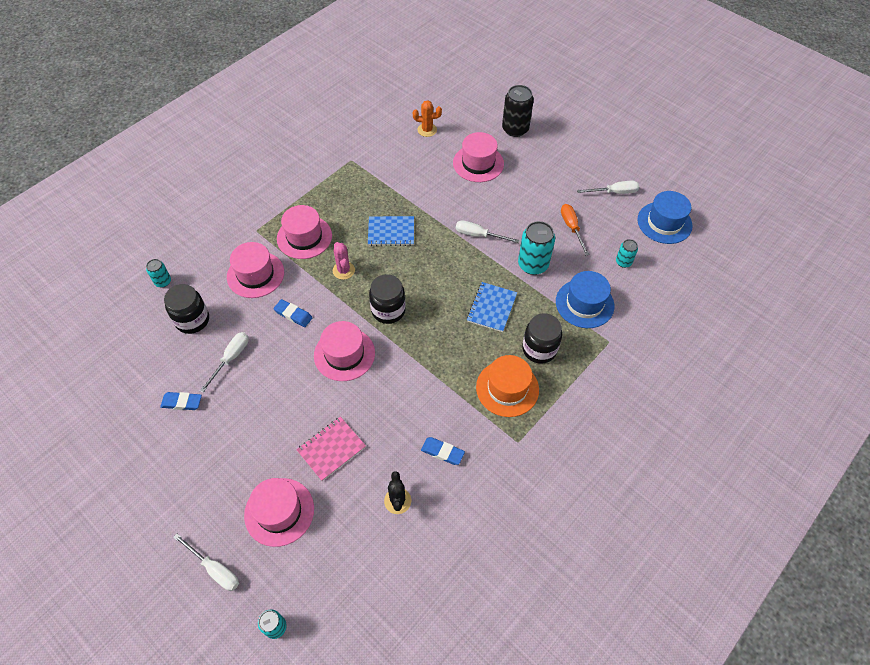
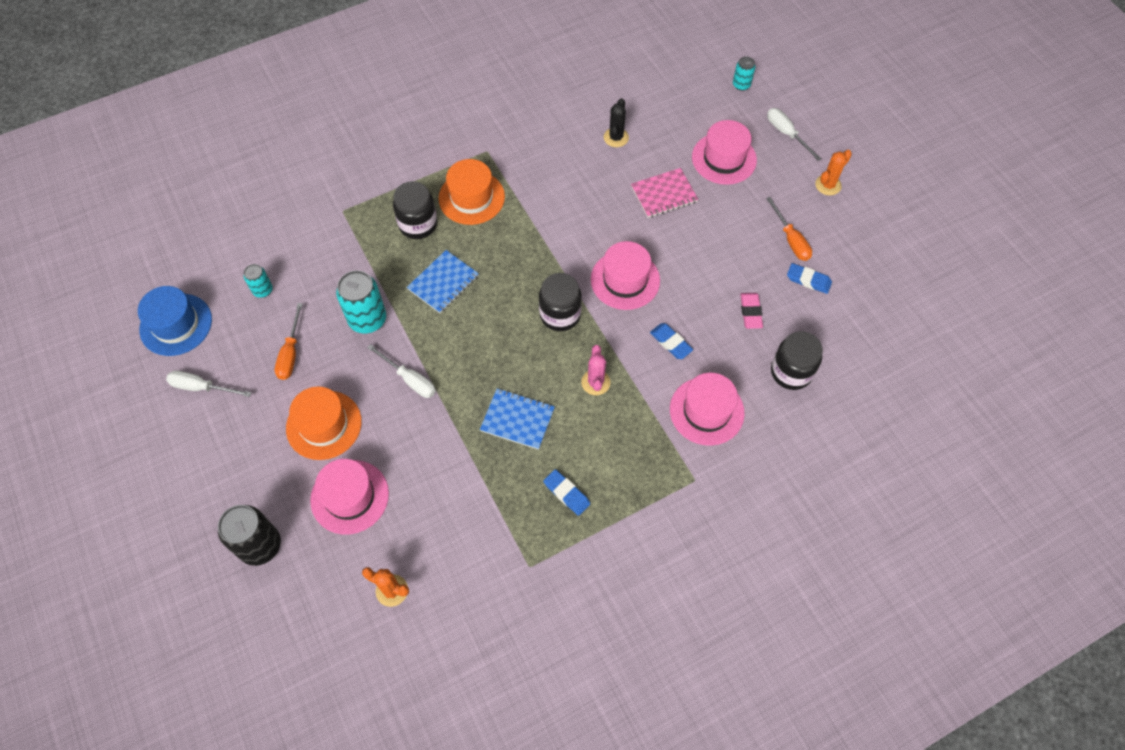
camera: 160 degrees left, 5 degrees up
turquoise can [146,259,171,288] -> none
white screwdriver [200,332,249,392] -> pink eraser [740,293,763,329]
pink hat [277,205,332,259] -> none
blue eraser [421,437,465,465] -> blue eraser moved to [543,469,590,516]
blue hat [556,271,614,328] -> none
none -> orange hat [286,386,362,460]
none -> orange screwdriver [766,197,812,261]
none -> orange cactus [815,150,852,196]

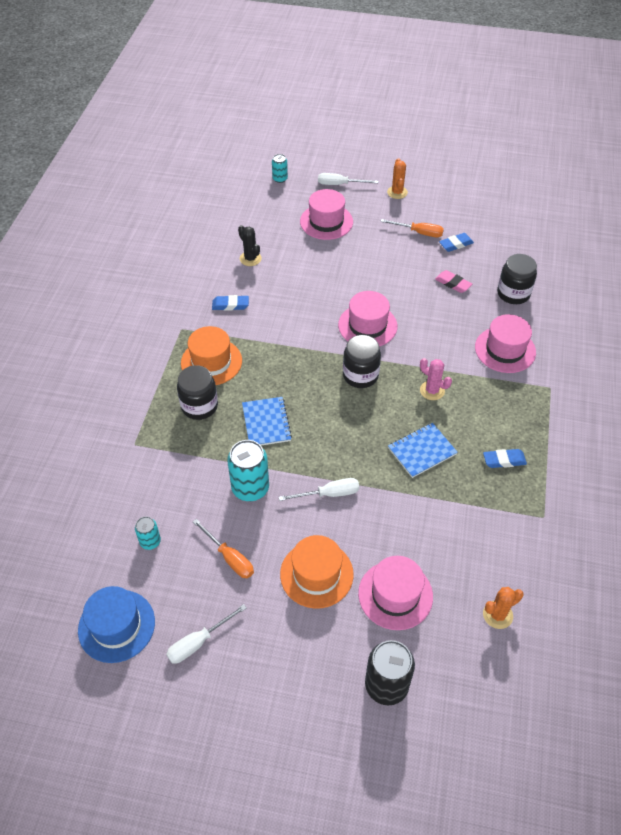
camera: 50 degrees left, 10 degrees down
pink notebook [631,168,698,218] -> none
blue eraser [650,323,693,359] -> blue eraser moved to [212,295,249,311]

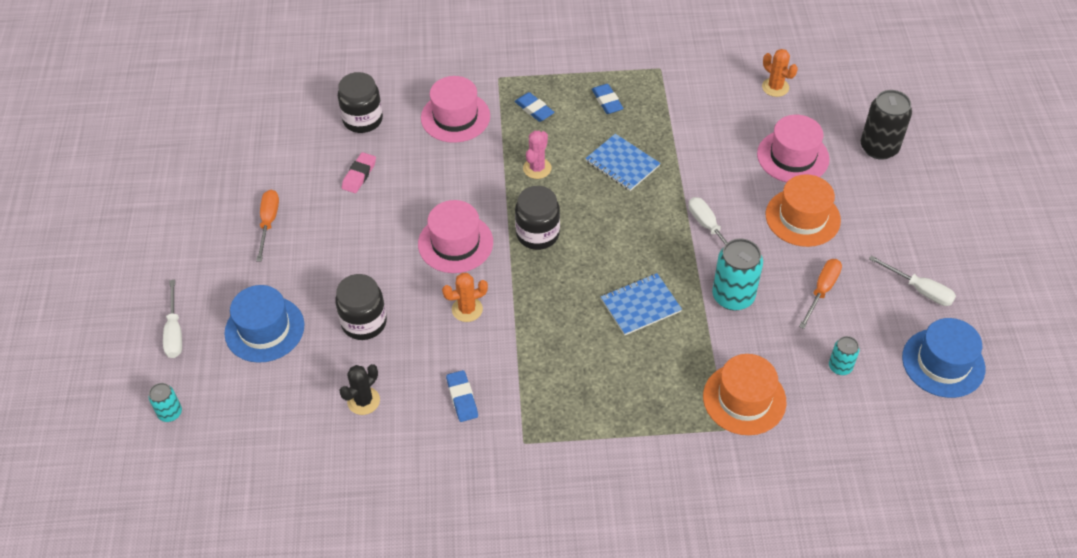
camera: 105 degrees left, 0 degrees up
black jar [177,365,218,420] -> black jar moved to [335,274,387,340]
orange hat [181,326,242,385] -> orange hat moved to [703,354,786,435]
pink hat [300,189,353,240] -> blue hat [225,285,304,363]
orange cactus [387,158,408,199] -> orange cactus moved to [442,273,488,322]
blue eraser [439,233,474,252] -> blue eraser moved to [514,92,555,122]

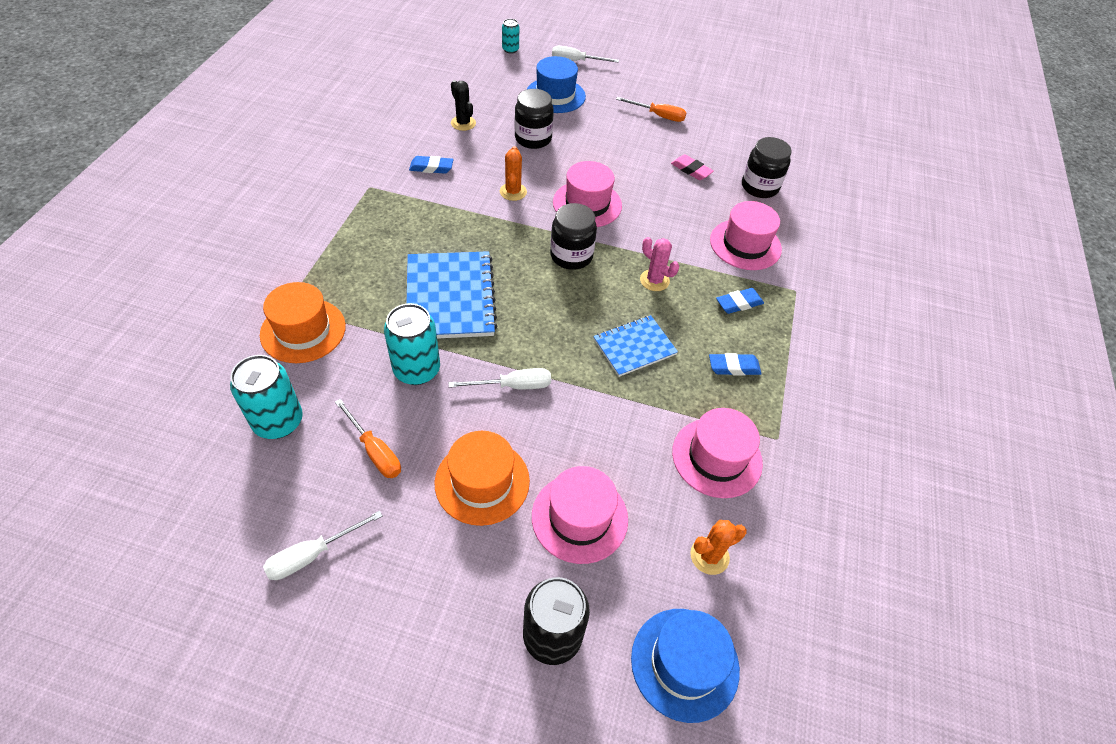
camera: 105 degrees right, 0 degrees up
blue notebook [601,273,682,335] -> blue notebook [406,251,497,339], size x1.66
turquoise can [829,336,860,375] -> turquoise can [230,355,303,439], size x1.84
blue hat [902,318,985,398] -> blue hat moved to [631,609,740,723]
none -> pink hat [672,408,763,498]

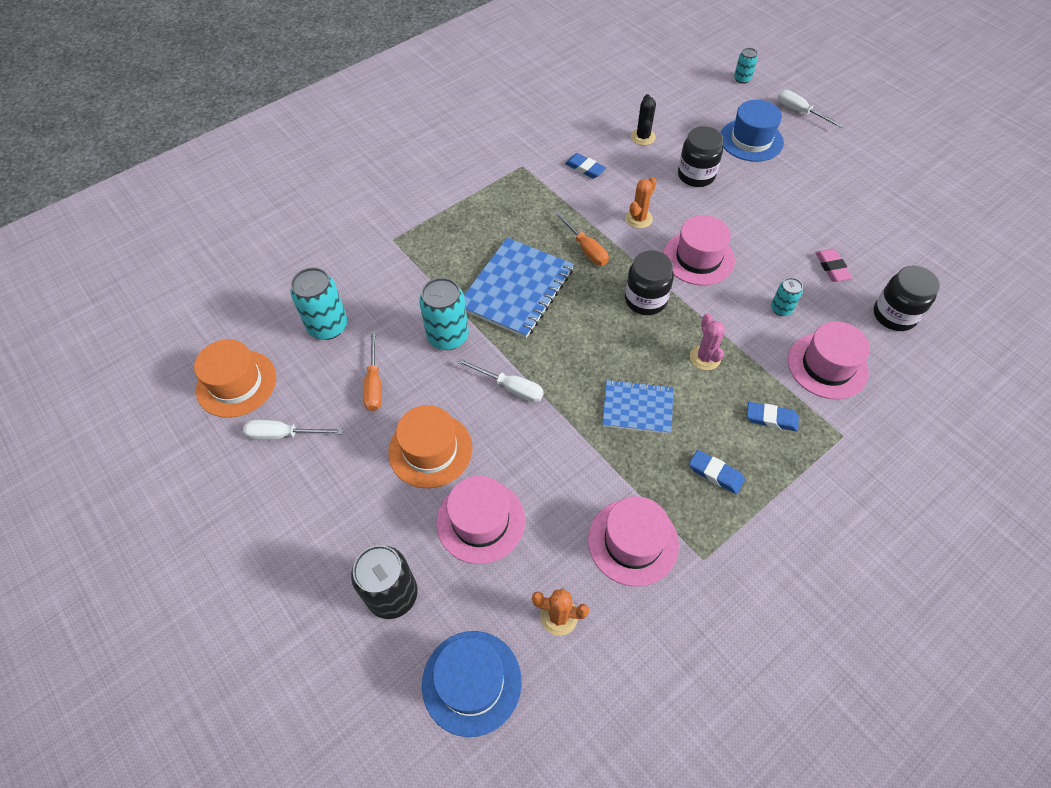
camera: 40 degrees right, 5 degrees up
orange hat [260,282,346,363] -> orange hat moved to [194,339,276,418]
orange screwdriver [616,97,687,122] -> orange screwdriver moved to [554,211,609,266]
none -> turquoise can [771,278,803,316]

